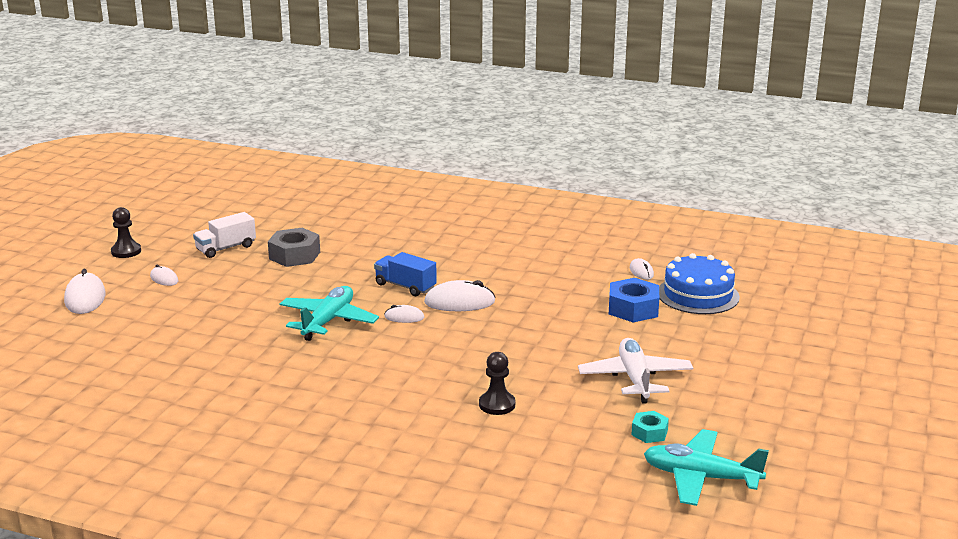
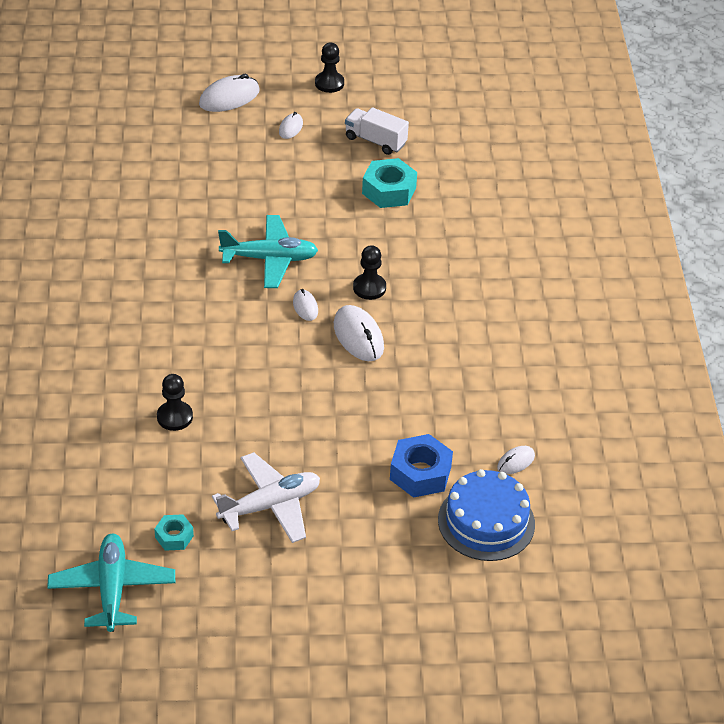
camera: 65 degrees right, 20 degrees up
grey nut [268,228,320,267] -> turquoise nut [362,158,417,208]
blue truck [374,252,437,296] -> black pawn [353,245,386,300]

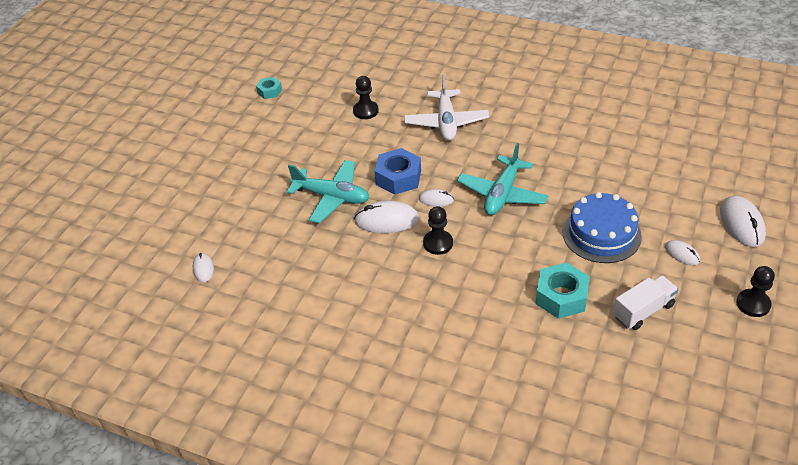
camera: 120 degrees right, 0 degrees up
turquoise plane [47,533,175,632] -> turquoise plane moved to [287,160,369,223]
white plane [212,452,320,543] -> white plane moved to [404,75,489,141]
blue nut [390,434,453,498] -> blue nut moved to [375,148,421,195]
blue cake [438,469,535,561] -> blue cake moved to [563,192,642,263]

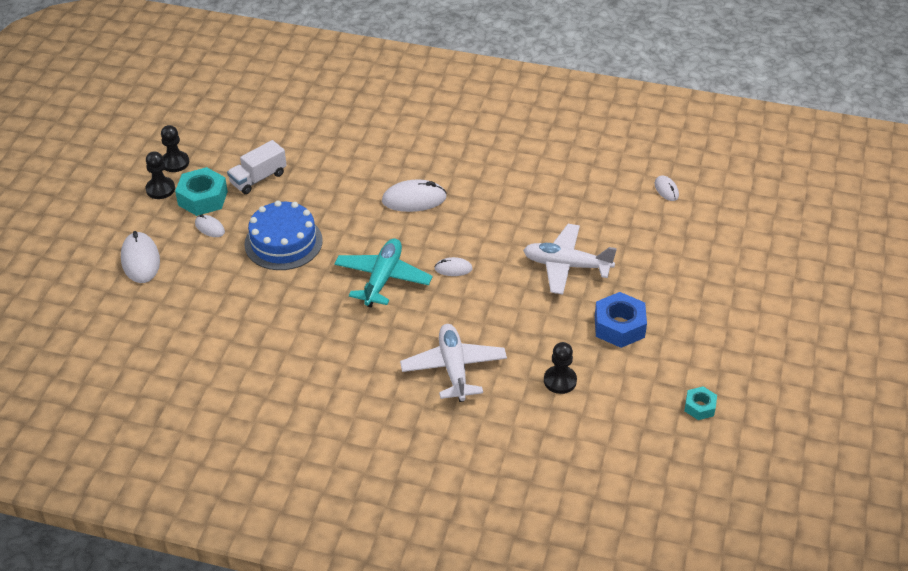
camera: 170 degrees right, 0 degrees up
turquoise plane [287,160,369,223] -> white plane [523,224,617,295]
white mouse [354,201,419,233] -> white mouse moved to [382,179,447,212]
blue nut [375,148,421,195] -> blue nut moved to [595,292,647,348]
black pawn [423,206,453,255] -> black pawn moved to [161,125,189,172]
turquoise nut [536,262,590,319] -> turquoise nut moved to [175,167,228,216]

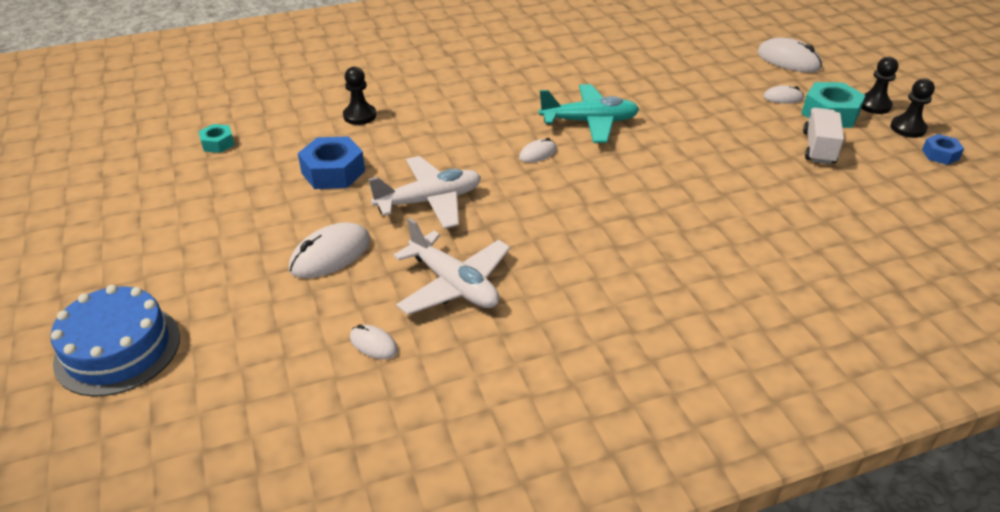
camera: 145 degrees right, 5 degrees down
blue cake [244,200,323,270] -> blue cake moved to [51,285,180,397]
turquoise plane [334,238,433,307] -> turquoise plane turned 75 degrees counterclockwise [539,84,639,143]
white mouse [382,179,447,212] -> white mouse moved to [289,222,371,278]
white plane [400,324,507,402] -> white plane moved to [394,218,510,315]
none -> blue nut [922,134,964,165]

